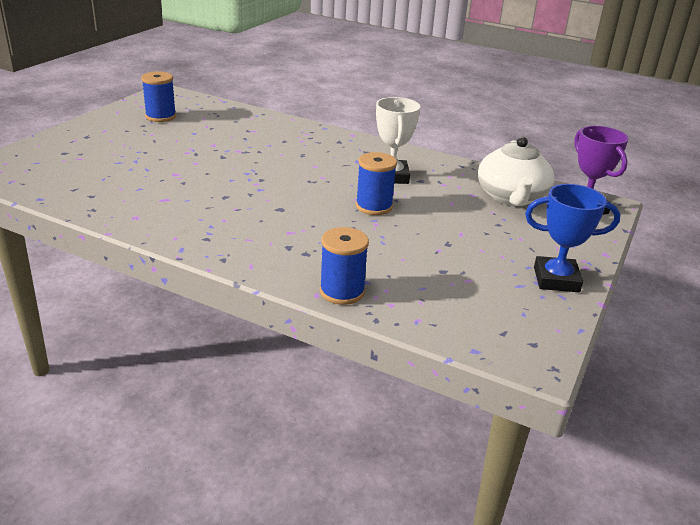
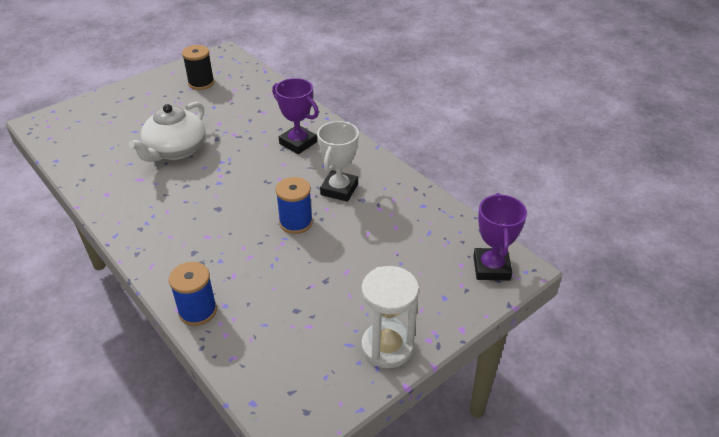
camera: 25 degrees right, 10 degrees up
blue spool [141,71,176,122] -> black spool [182,45,214,90]
white teapot [478,137,554,206] -> white teapot moved to [129,102,205,162]
blue trophy [525,184,621,292] -> white hourglass [361,266,419,368]
none -> purple trophy [272,78,319,154]

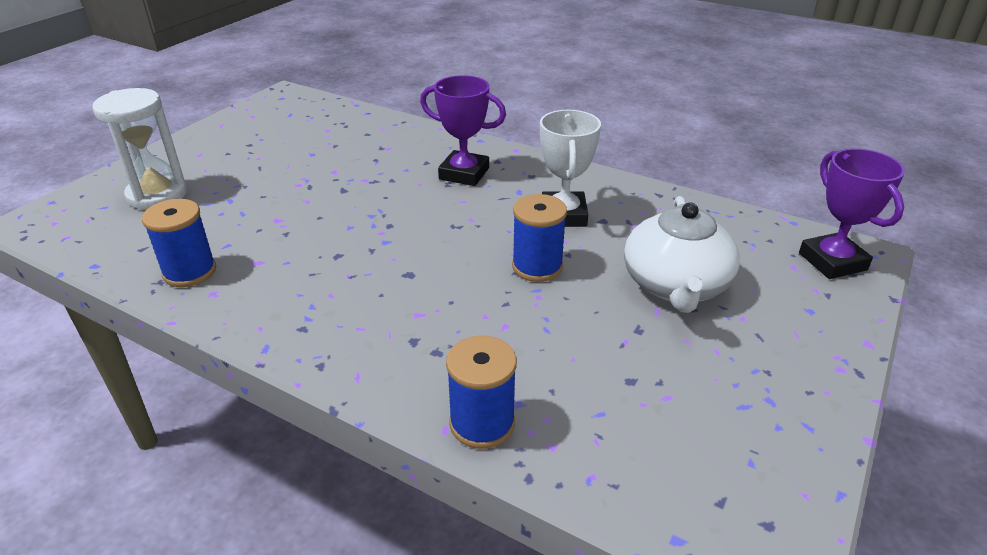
camera: 20 degrees left, 5 degrees down
white teapot [129,102,205,162] -> white teapot moved to [624,196,740,313]
black spool [182,45,214,90] -> none
white hourglass [361,266,419,368] -> white hourglass moved to [93,88,188,210]
none -> blue spool [142,199,216,287]

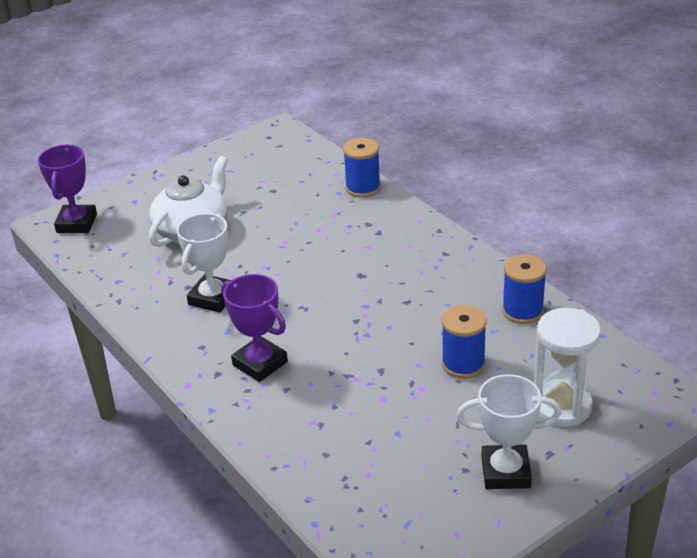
camera: 155 degrees left, 0 degrees up
blue spool [512,194,567,282] -> blue spool moved to [442,305,487,379]
none -> white trophy [457,374,561,489]

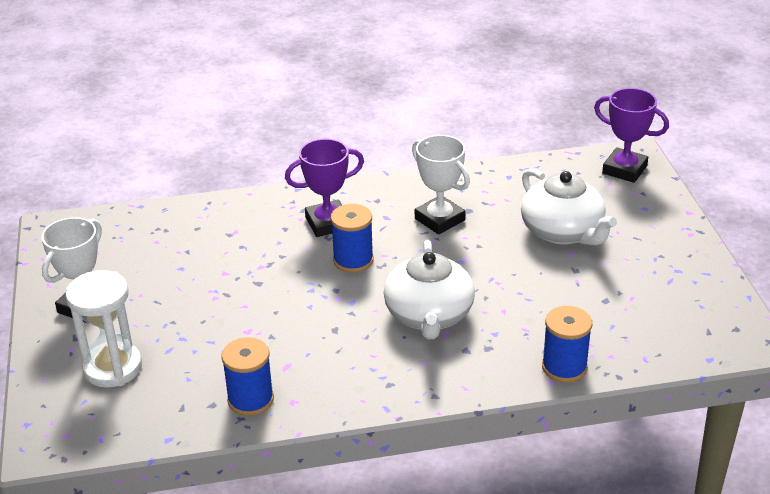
camera: 115 degrees right, 0 degrees up
blue spool [442,305,487,379] -> blue spool moved to [331,204,374,273]
none -> white teapot [384,240,475,339]

